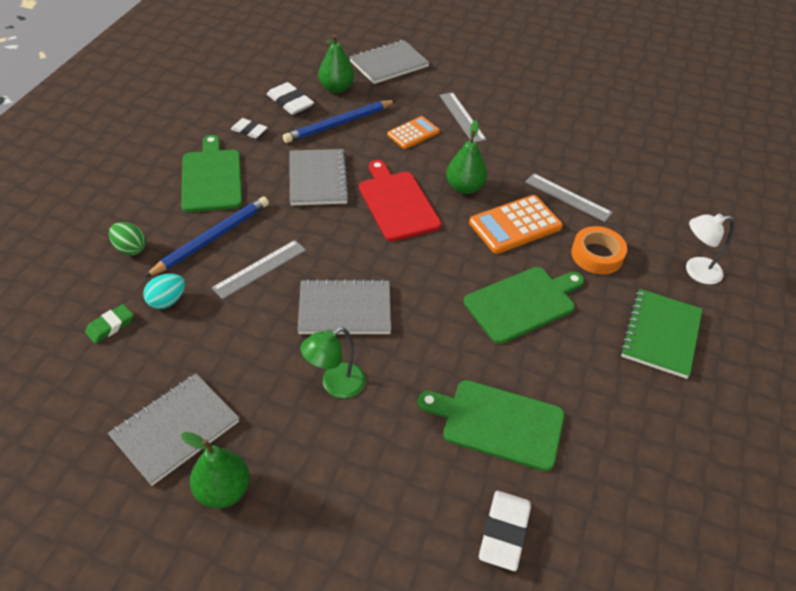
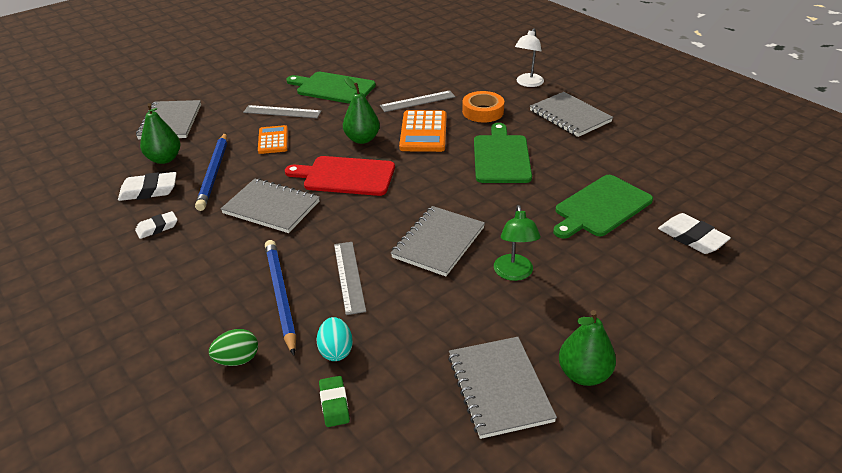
camera: 55 degrees left, 10 degrees down
green cutting board [181,135,242,212] -> green cutting board moved to [286,72,376,104]
green notebook [620,289,703,379] -> grey notebook [530,92,613,137]

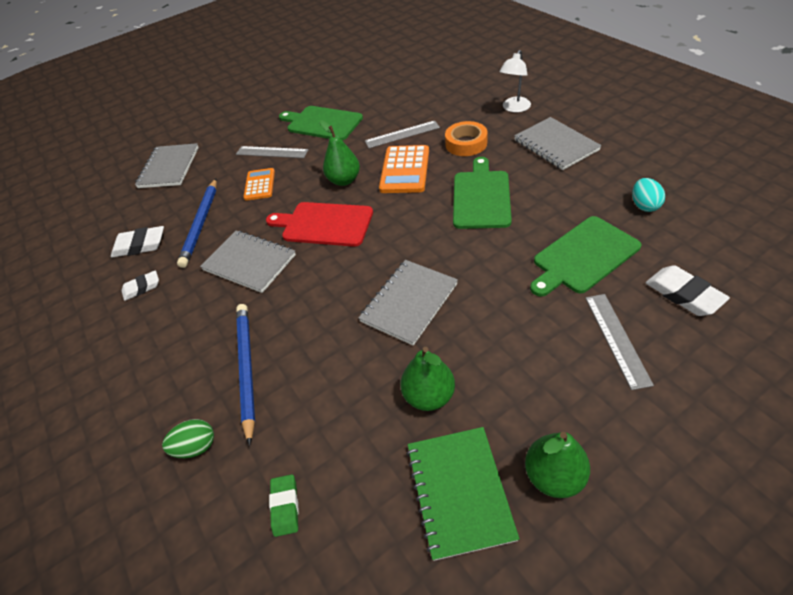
camera: 10 degrees right, 10 degrees up
green pear [140,103,180,164] -> green pear moved to [400,347,455,411]
turquoise egg [316,317,353,361] -> turquoise egg moved to [632,178,665,212]
grey ruler [334,242,366,315] -> grey ruler moved to [585,294,654,390]
grey notebook [448,337,557,439] -> green notebook [406,427,520,561]
green lamp [494,205,541,281] -> none

